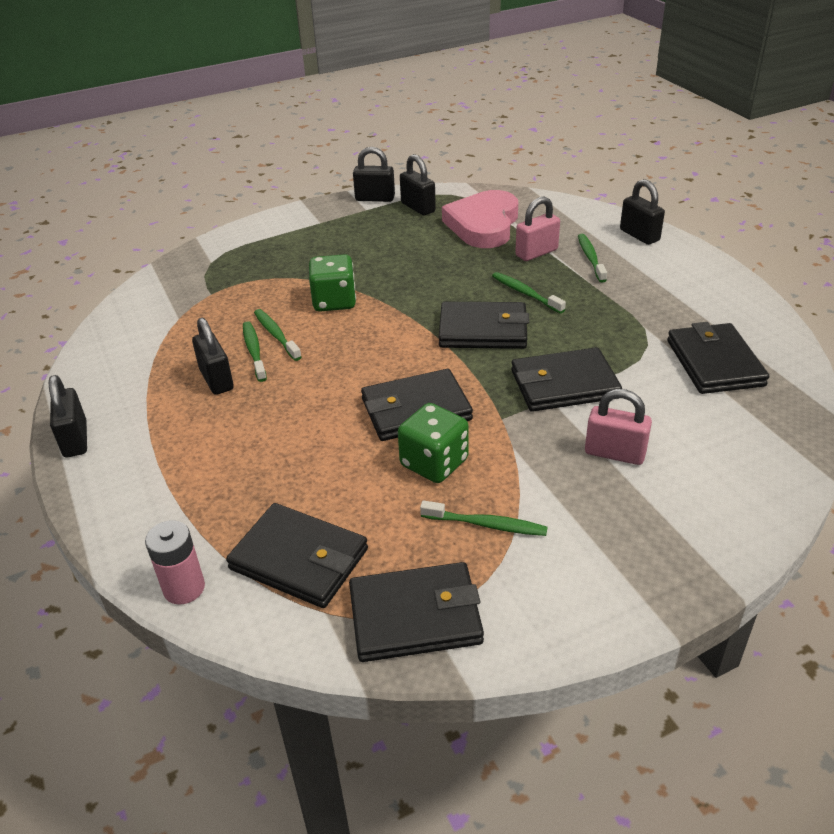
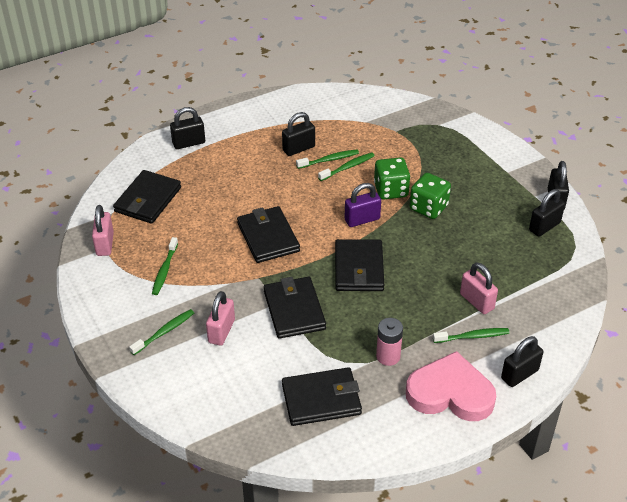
camera: 85 degrees right, 5 degrees up
black padlock [49,375,87,458] -> black padlock moved to [170,107,205,149]
pink battery [145,520,205,605] -> pink battery moved to [376,318,403,366]
black wallet [349,562,484,662] -> pink padlock [92,205,114,256]
green dice [398,403,469,483] -> green dice moved to [409,173,451,219]
pink heart [442,190,518,248] -> pink heart moved to [406,351,496,421]
green toothbrush [492,272,566,314] -> green toothbrush moved to [129,309,194,355]
none -> purple padlock [345,183,381,227]

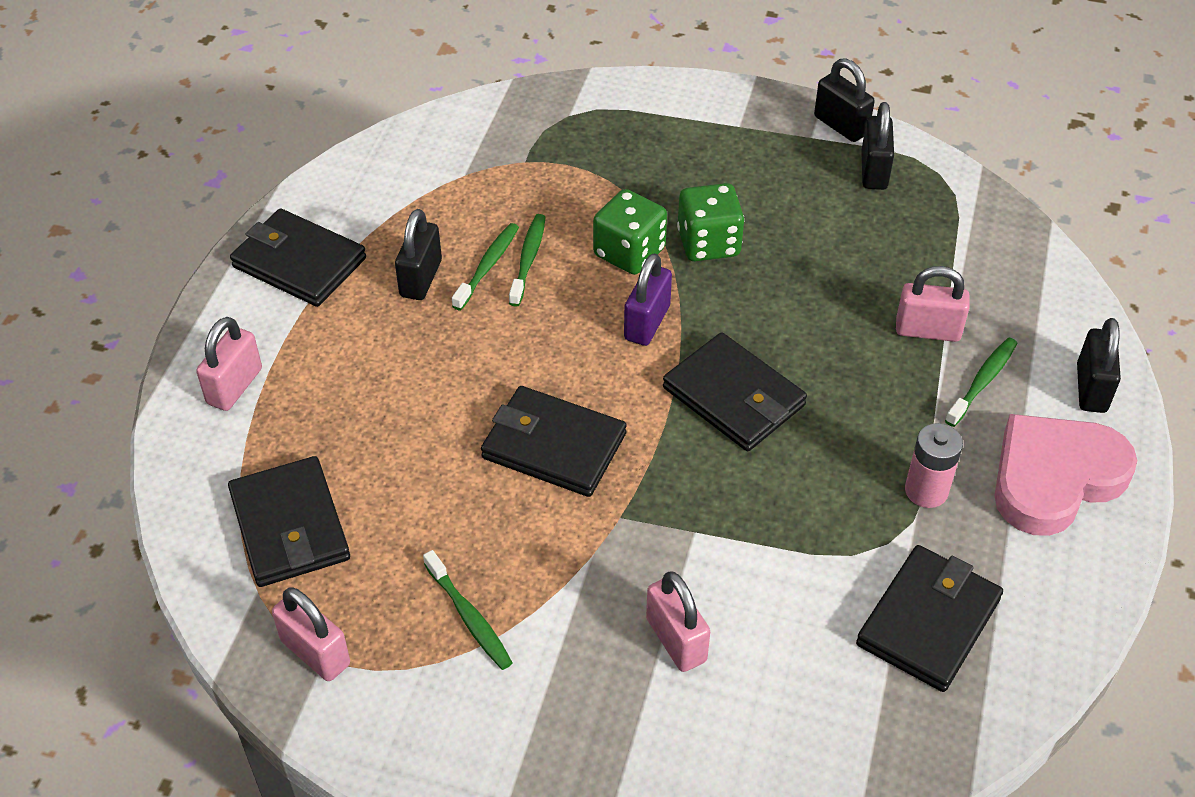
camera: 45 degrees left, 5 degrees up
green toothbrush [129,309,194,355] -> none
black padlock [170,107,205,149] -> pink padlock [196,317,262,411]
black wallet [264,277,326,339] -> black wallet moved to [230,208,366,307]

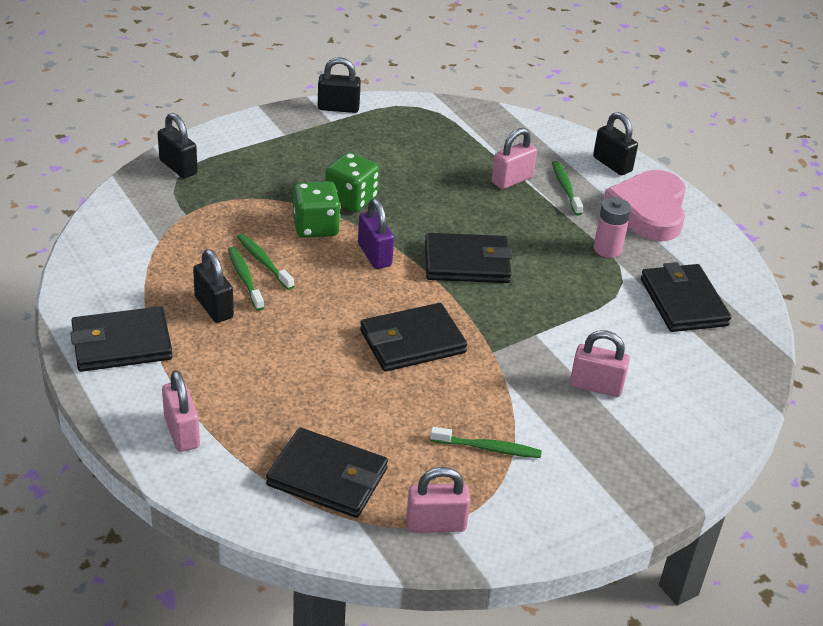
camera: 50 degrees left, 10 degrees down
black padlock [861,102,894,190] -> black padlock moved to [158,113,198,179]

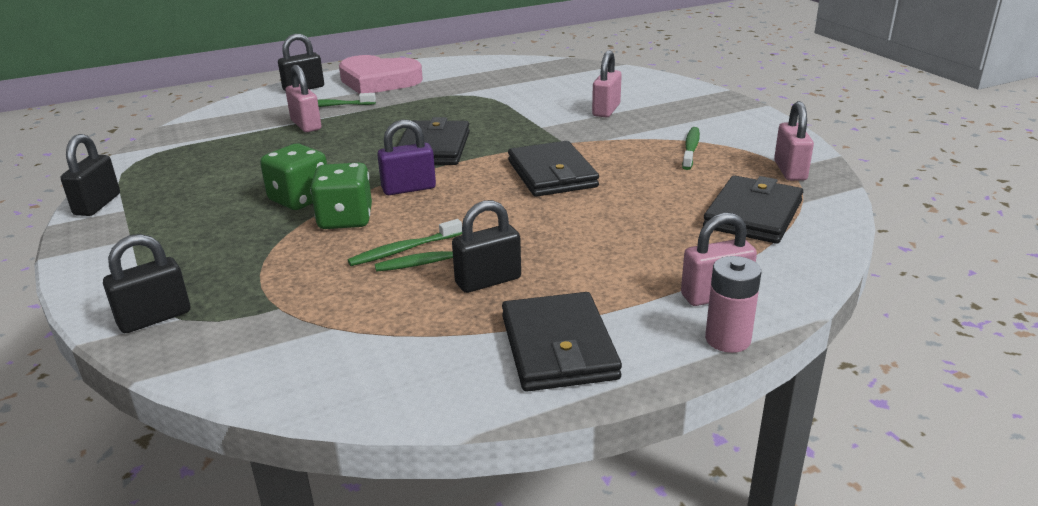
camera: 80 degrees left, 10 degrees down
pink battery [594,197,631,258] -> pink battery moved to [705,256,761,353]
black wallet [641,262,731,332] -> none

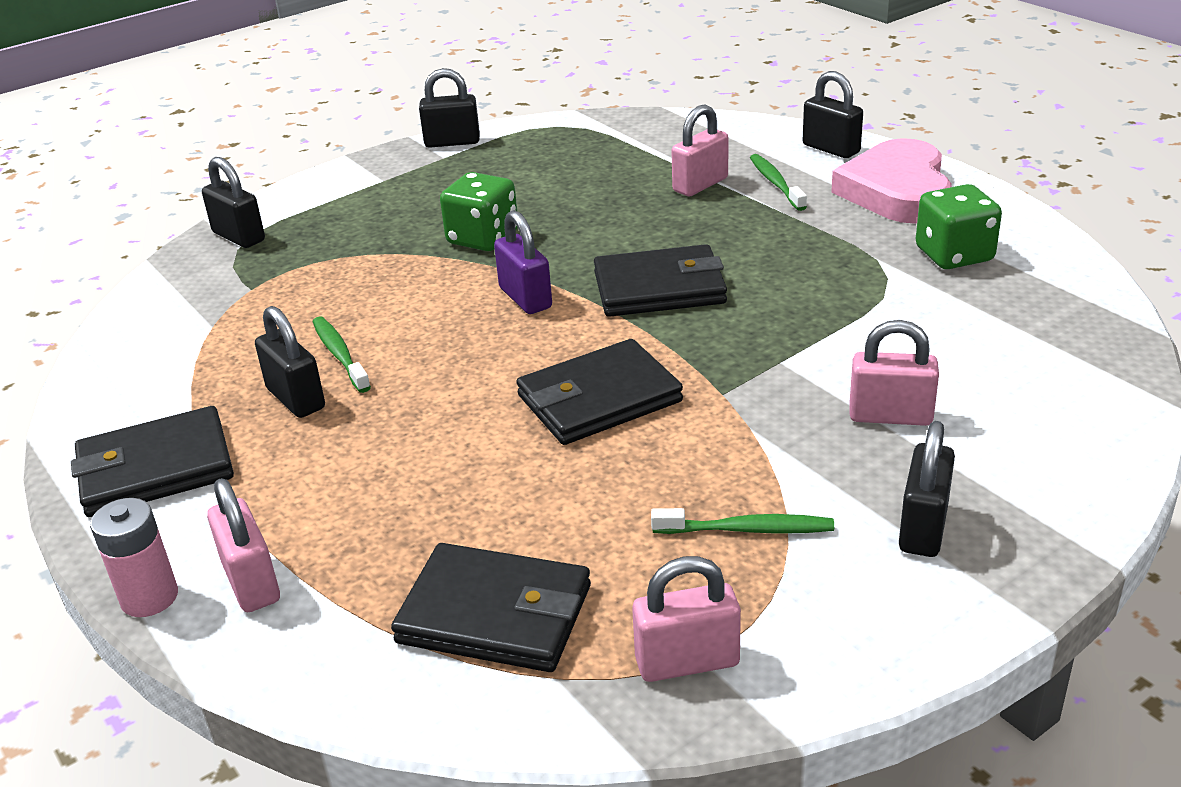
camera: 80 degrees right, 5 degrees up
green dice [310,163,372,229] -> green dice moved to [916,184,1002,269]
green toothbrush [348,219,462,266] -> none
none -> black padlock [899,421,955,557]

